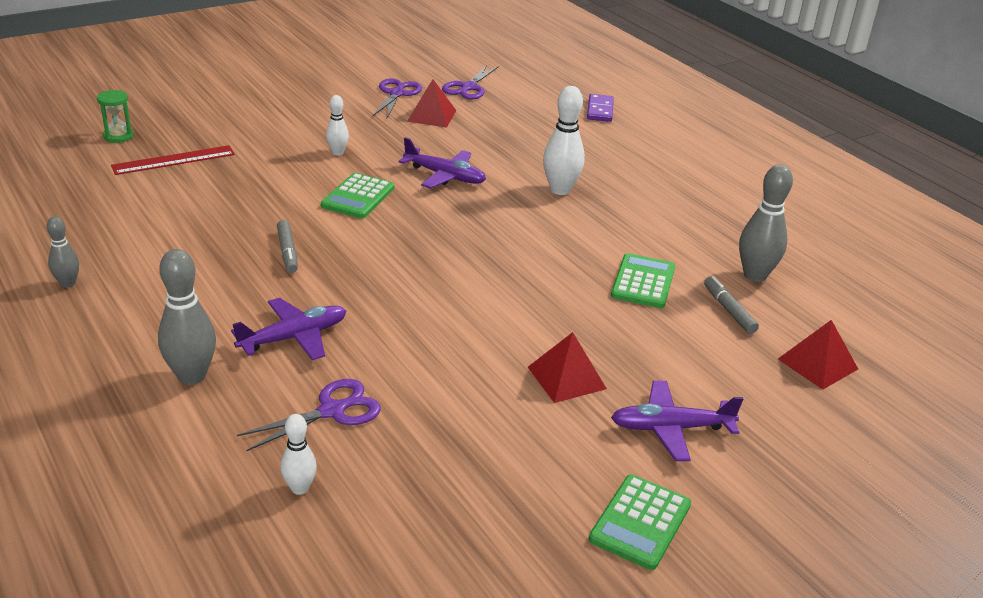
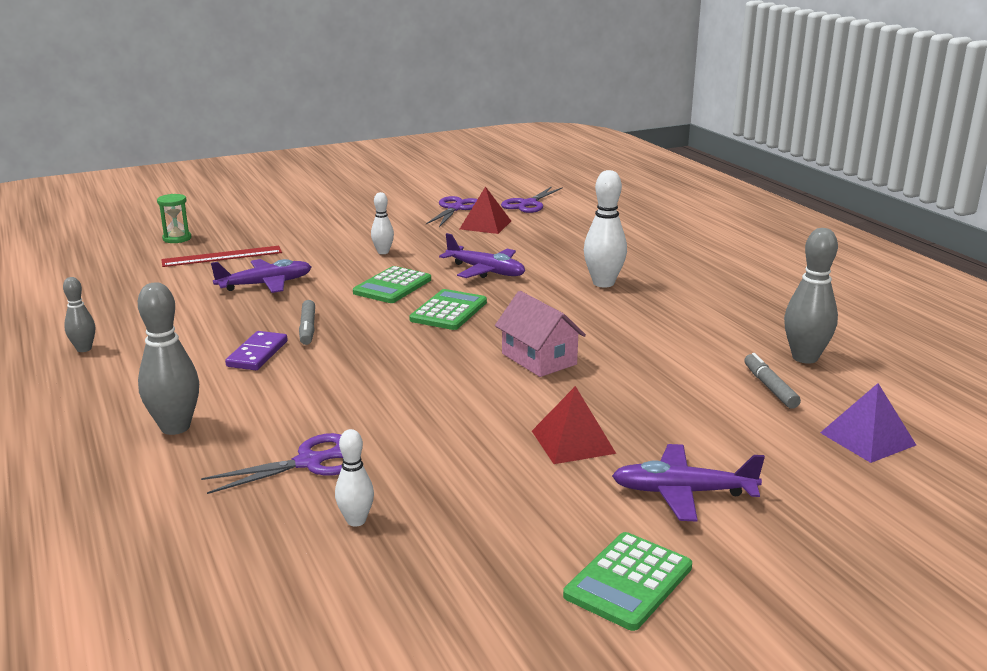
camera: 10 degrees right, 10 degrees down
purple plane [231,298,346,360] -> purple plane moved to [211,259,311,293]
white bowling pin [280,414,317,495] -> white bowling pin moved to [335,429,374,526]
purple domino [587,94,614,122] -> purple domino moved to [225,331,288,370]
green calculator [611,253,675,308] -> green calculator moved to [409,289,487,330]
red pyramid [778,320,858,389] -> purple pyramid [820,383,916,463]
none -> pink house [495,291,586,377]

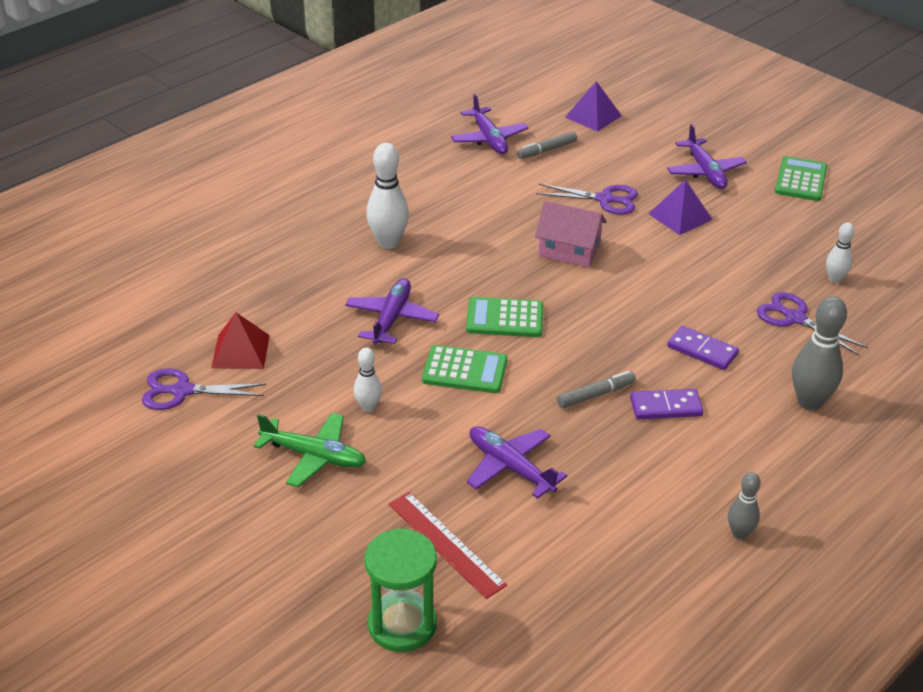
camera: 110 degrees left, 15 degrees up
green hourglass [157,194,192,243] -> green hourglass [364,528,437,652], size x1.65
pink house [495,291,586,377] -> pink house turned 75 degrees clockwise [535,201,607,267]
purple scissors [501,187,563,213] -> purple scissors moved to [536,184,638,215]
red pyramid [532,386,616,464] -> purple pyramid [648,180,713,235]
green calculator [563,532,692,631] -> green calculator turned 90 degrees counterclockwise [775,156,828,201]
grey bowling pin [784,228,838,364] -> purple plane [451,94,529,154]
none -> green plane [254,413,366,487]
none -> purple domino [667,326,739,370]

